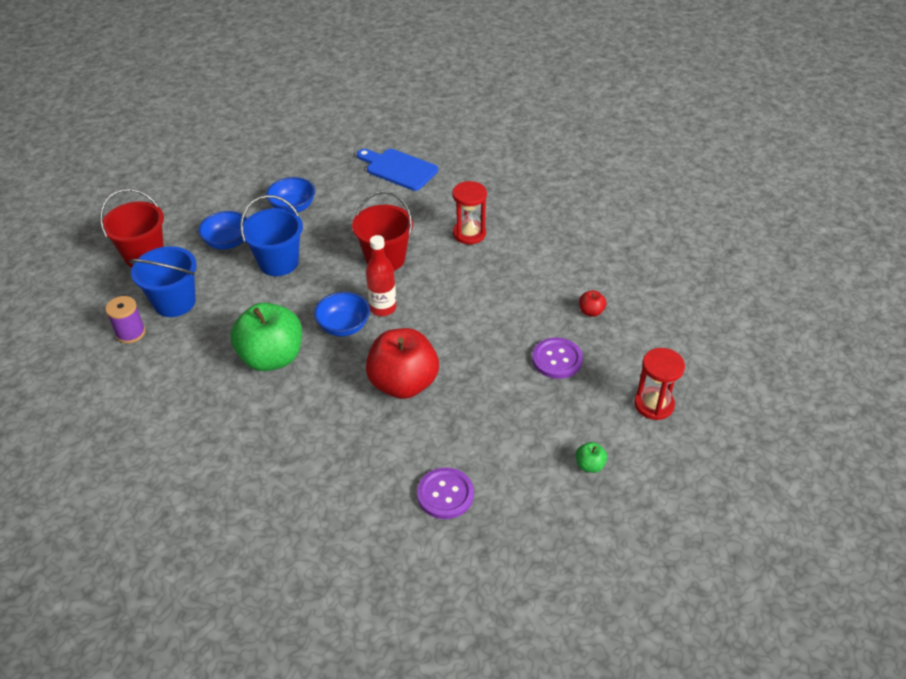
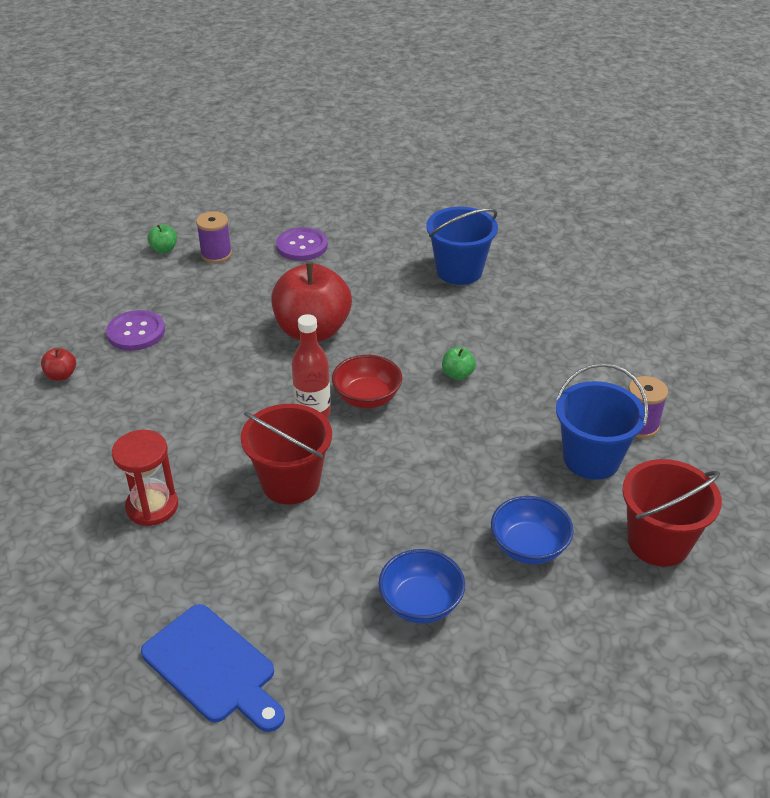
camera: 170 degrees left, 5 degrees down
green apple [231,302,302,371] -> green apple [442,347,476,380], size x0.41
blue bucket [240,195,303,276] -> blue bucket moved to [426,207,498,285]
blue bowl [314,292,370,336] -> red bowl [332,355,402,408]
red hourglass [634,348,685,420] -> none
none -> purple spool [196,211,232,263]

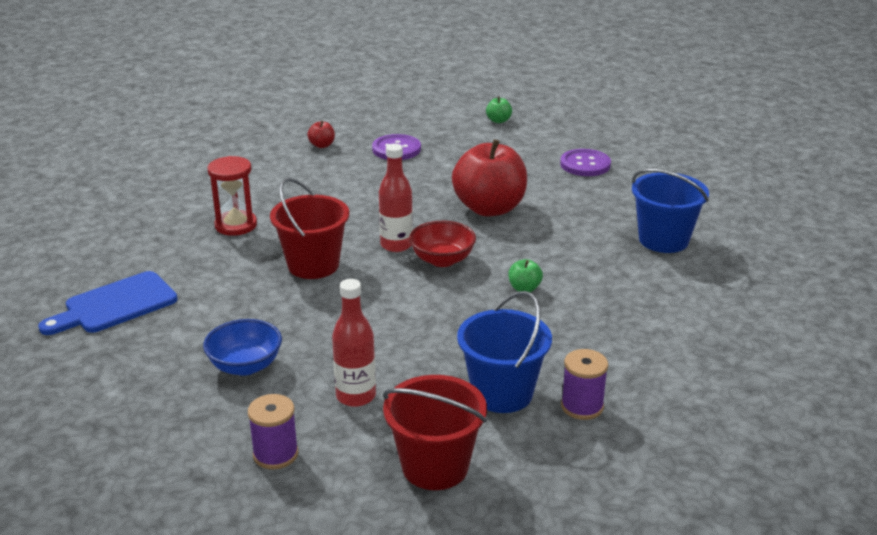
camera: 55 degrees right, 10 degrees down
blue cutting board [141,604,285,732] -> blue cutting board turned 45 degrees clockwise [38,271,178,335]
purple spool [196,211,232,263] -> purple spool moved to [248,394,298,469]
blue bowl [491,496,574,564] -> red bottle [332,279,376,407]

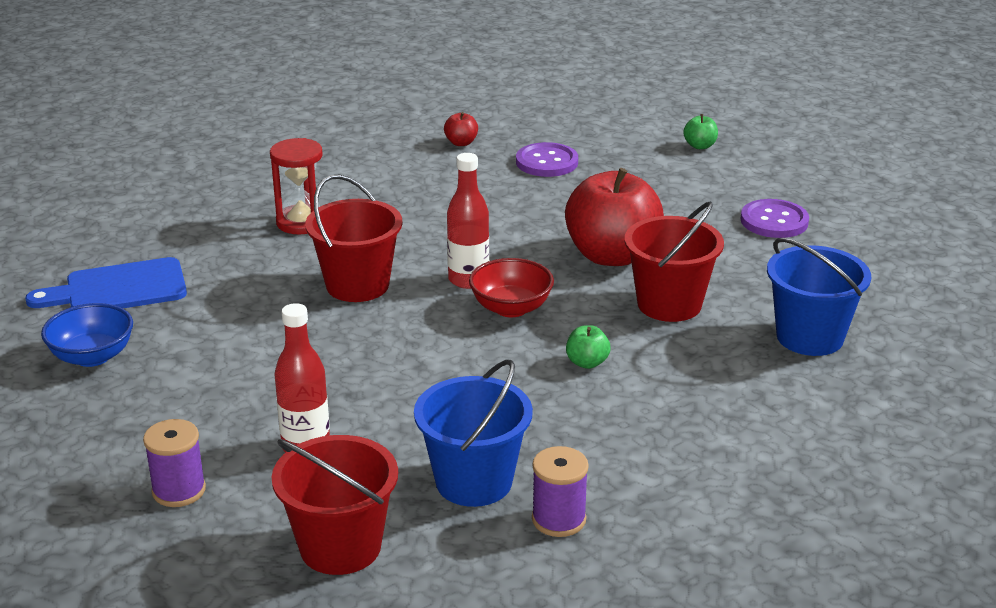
camera: 20 degrees right, 0 degrees up
blue bowl [203,319,282,376] -> blue bowl moved to [41,303,133,367]
none -> red bucket [625,201,724,322]

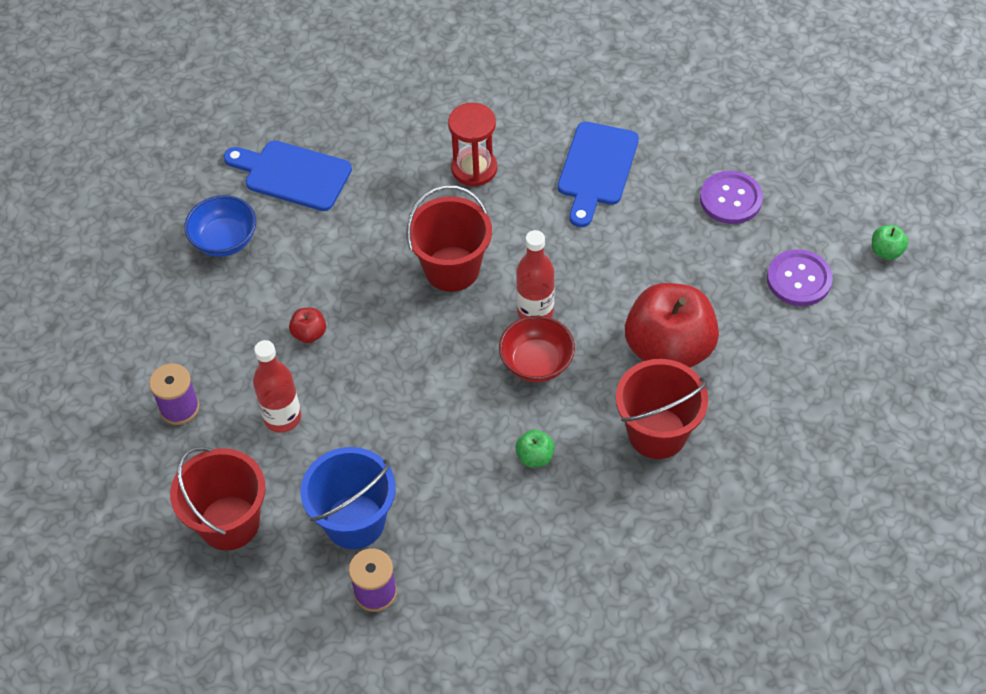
camera: 40 degrees right, 25 degrees up
red apple [444,112,478,146] -> red apple moved to [289,308,326,343]
purple button [740,199,809,238] -> purple button moved to [767,249,833,306]
blue bucket [767,238,871,356] -> none
none -> blue cutting board [558,122,639,227]

